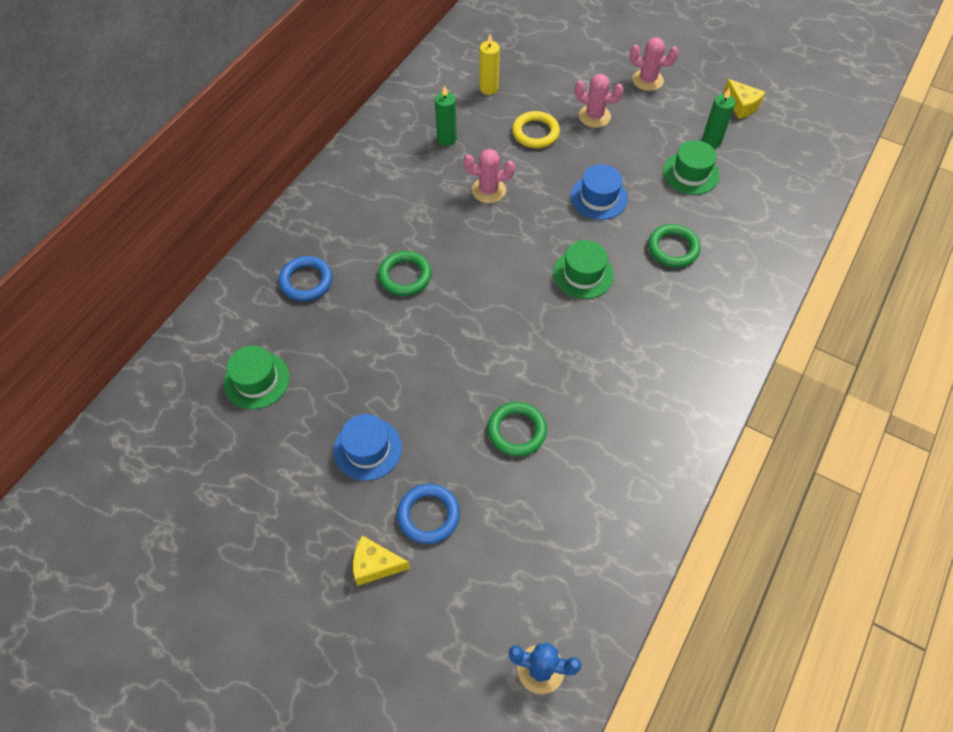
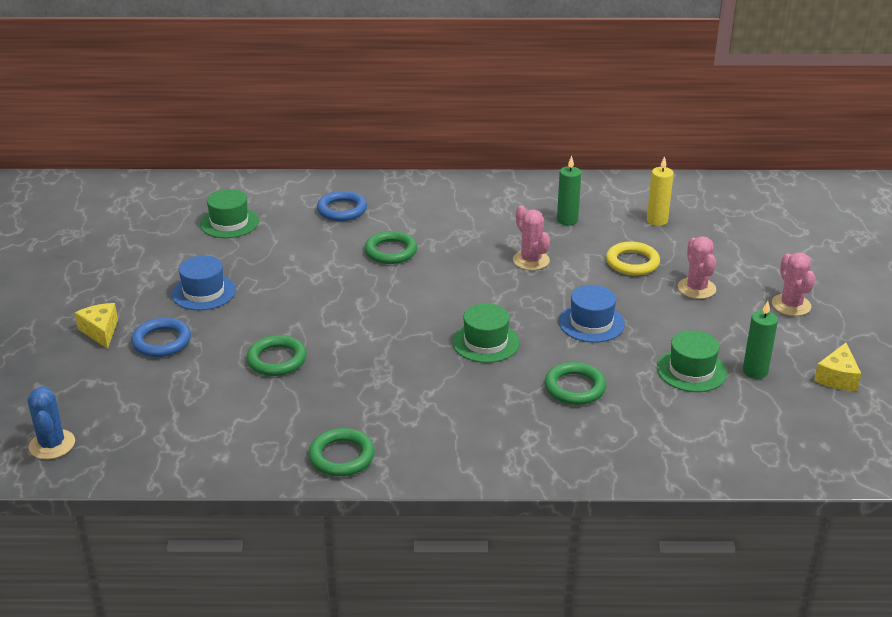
camera: 60 degrees right, 25 degrees down
none -> green ring [308,428,375,477]

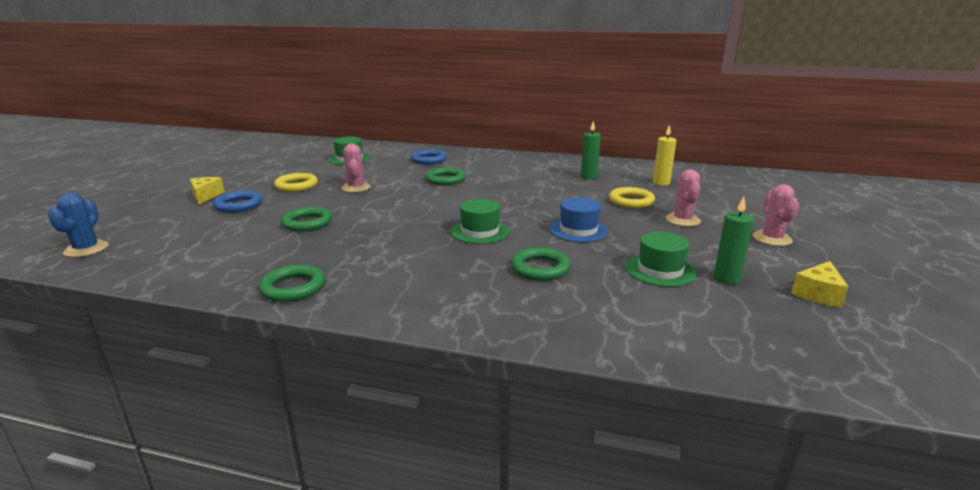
camera: 15 degrees right, 10 degrees down
blue hat [172,256,236,310] -> yellow ring [274,173,318,192]
pink cactus [513,205,550,270] -> pink cactus moved to [341,143,371,192]

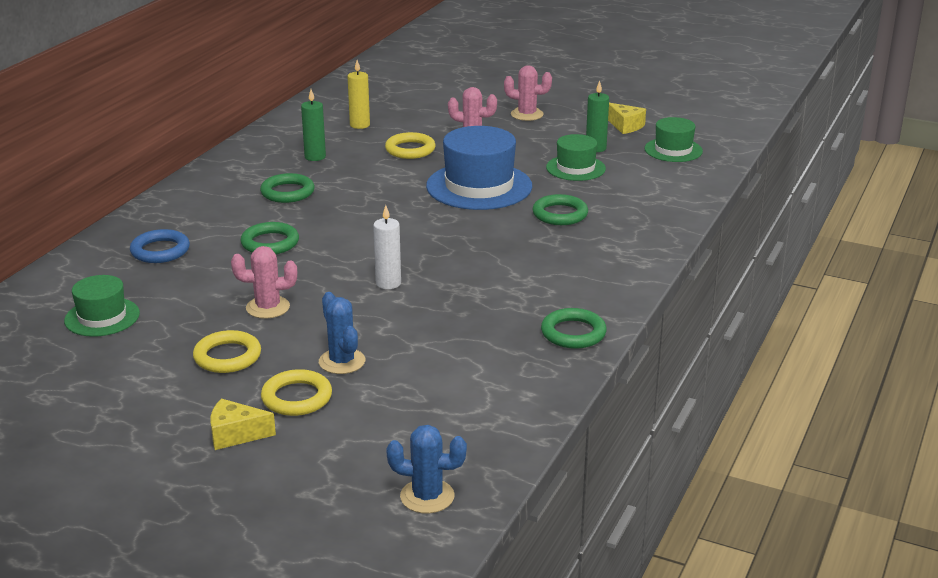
camera: 80 degrees left, 5 degrees up
blue ring [213,191,262,212] -> yellow ring [261,369,332,416]
green ring [281,207,332,231] -> green ring moved to [260,173,315,203]
green hat [451,199,509,244] -> green hat moved to [644,117,703,162]
blue hat [549,198,608,242] -> blue hat [426,126,532,210], size x1.73
none -> blue cactus [319,292,365,374]
none -> white candle [373,205,401,289]

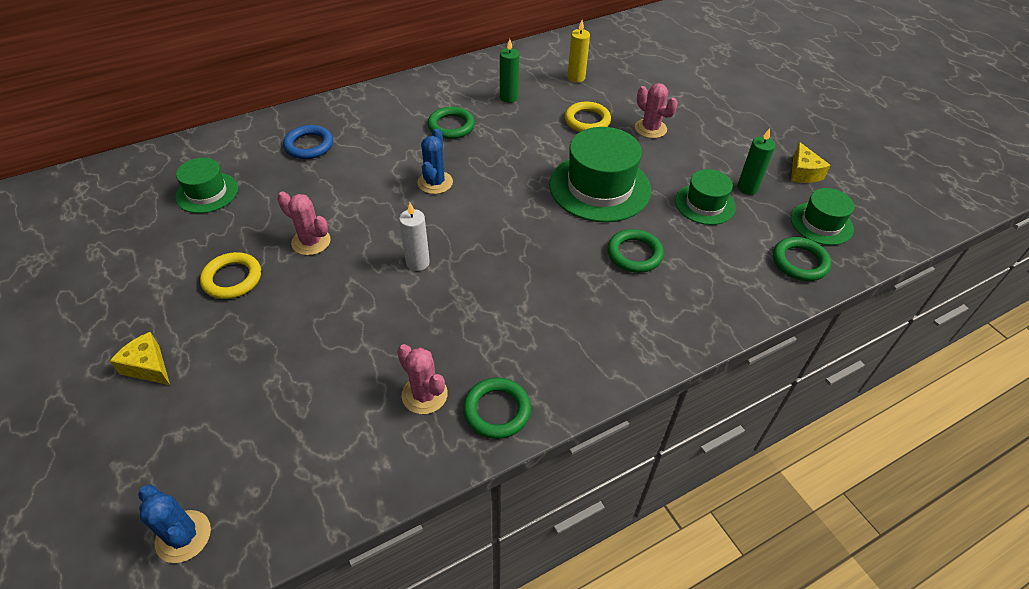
camera: 35 degrees right, 20 degrees up
green ring [240,222,299,254] -> green ring moved to [773,237,831,281]
yellow ring [261,369,332,416] -> none
blue cactus [319,292,365,374] -> blue cactus moved to [417,128,453,194]
blue hat [426,126,532,210] -> green hat [550,127,651,222]
pink cactus [504,65,552,121] -> pink cactus moved to [397,344,448,414]

